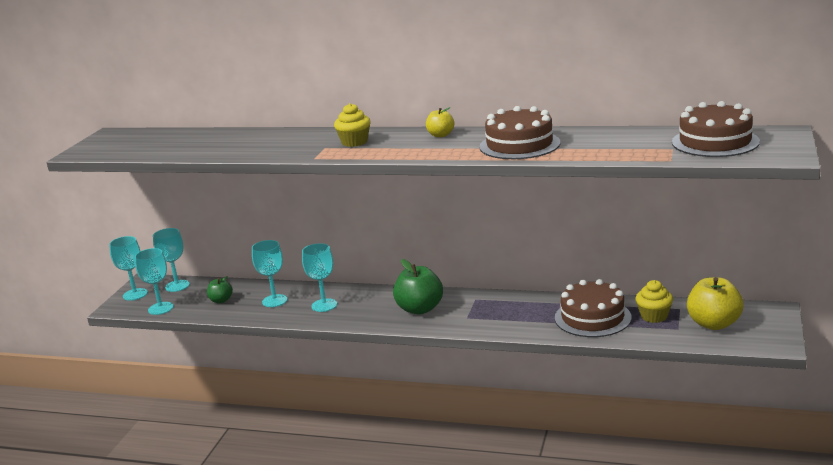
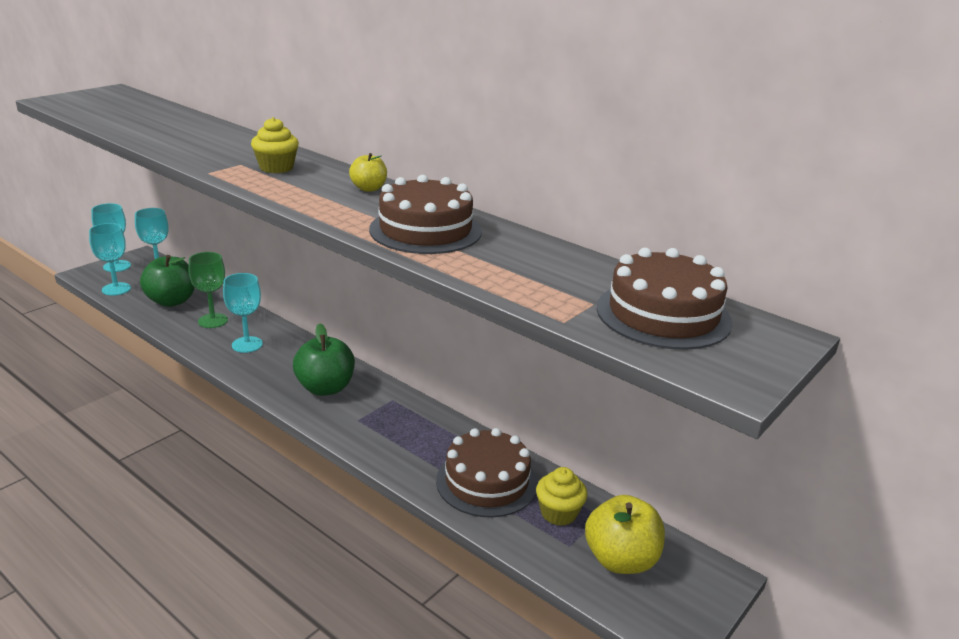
camera: 20 degrees right, 5 degrees up
green apple [207,276,233,303] -> green apple [140,255,195,307], size x1.84
turquoise goblet [252,240,288,307] -> green goblet [188,252,228,328]

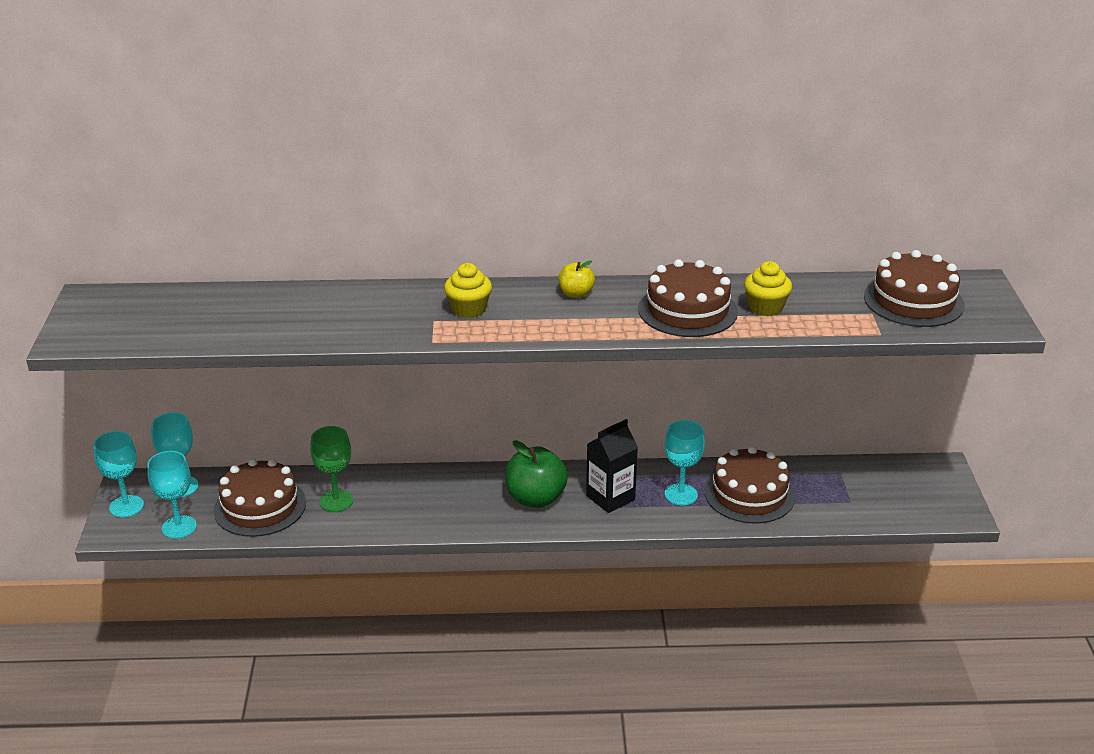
camera: 40 degrees left, 5 degrees up
green apple [140,255,195,307] -> brown cake [214,459,306,537]
turquoise goblet [223,273,263,353] -> turquoise goblet moved to [665,420,705,505]
yellow cupcake [536,467,587,526] -> yellow cupcake moved to [744,261,792,316]
yellow apple [585,495,665,574] -> none
none -> black carton [586,419,638,513]

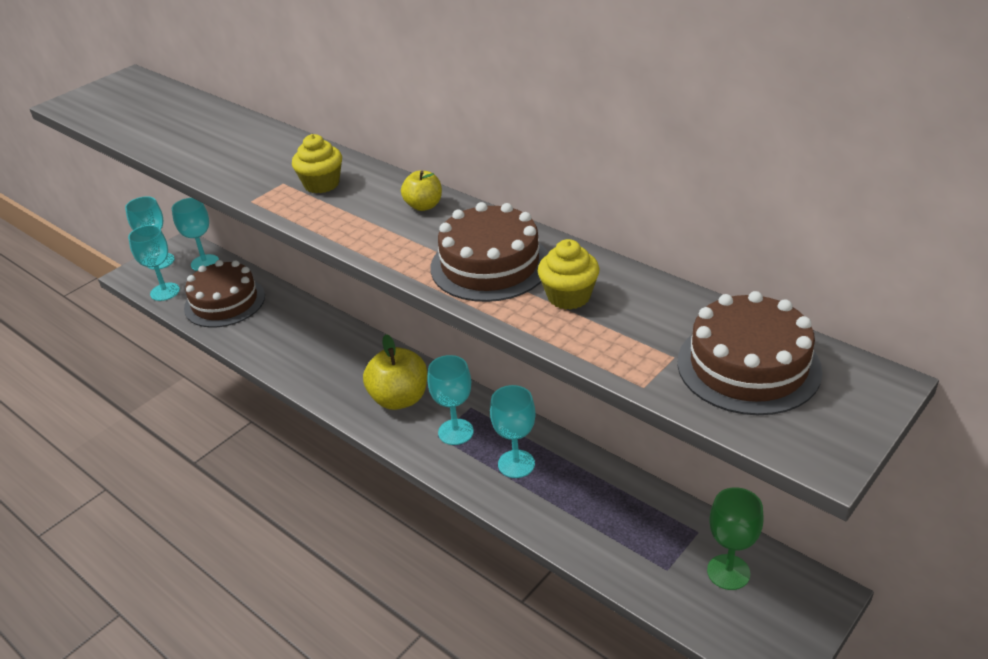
camera: 45 degrees right, 5 degrees up
green goblet [310,426,353,512] -> green goblet moved to [707,487,763,590]
green apple [505,440,568,508] -> yellow apple [363,334,427,410]
black carton [586,419,638,513] -> turquoise goblet [427,355,474,445]
brown cake [705,446,795,524] -> none

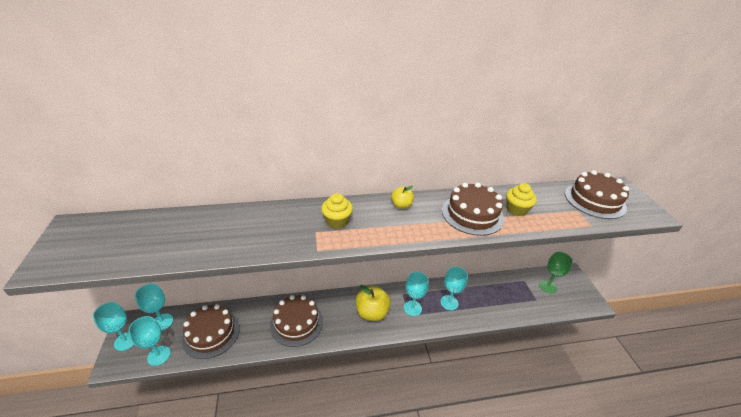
camera: 55 degrees left, 0 degrees up
none -> brown cake [270,295,323,347]

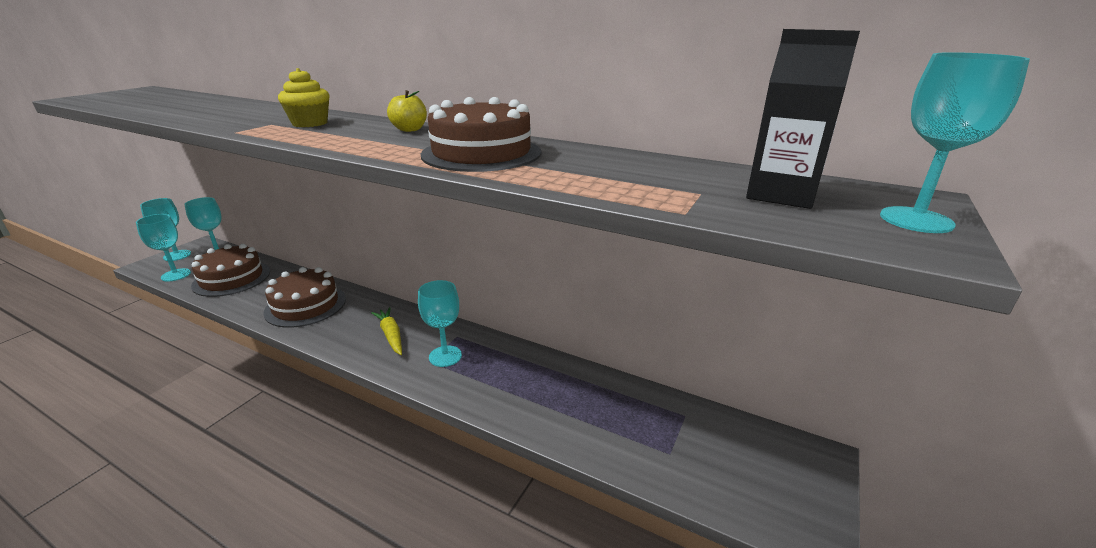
camera: 40 degrees right, 10 degrees down
yellow apple [355,285,391,321] -> yellow carrot [371,307,402,355]
turquoise goblet [440,267,468,310] -> turquoise goblet moved to [880,52,1030,233]
yellow cupcake [506,183,537,216] -> none
green goblet [539,251,573,293] -> none
brown cake [565,170,629,219] -> black carton [746,29,860,209]

